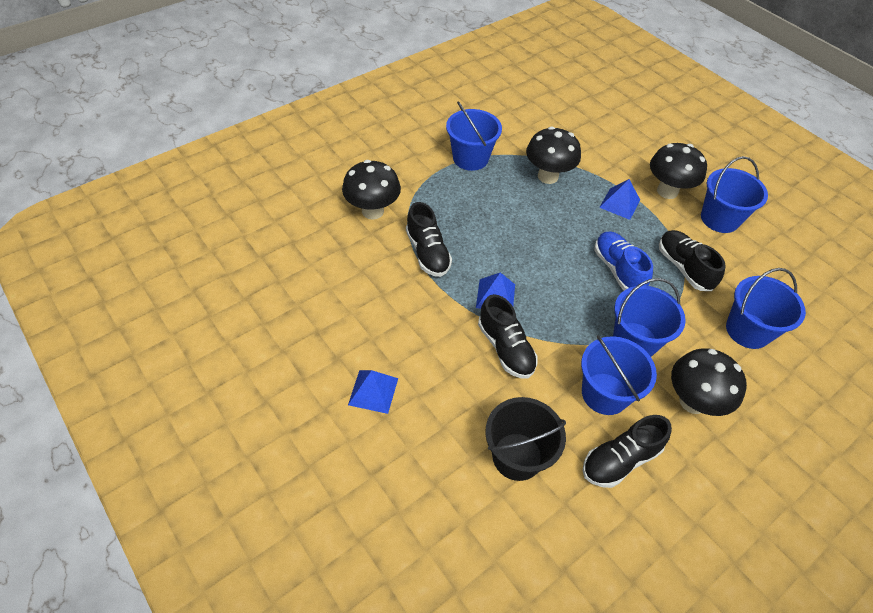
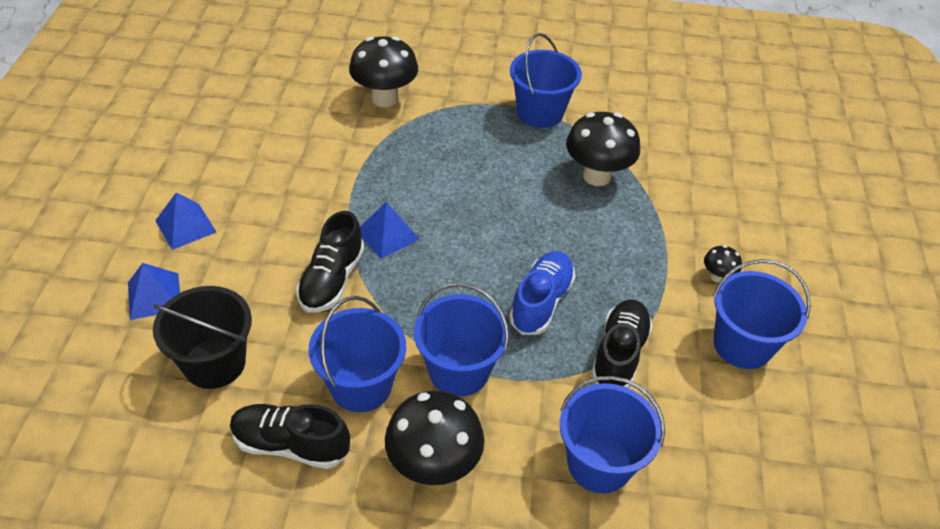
camera: 45 degrees right, 5 degrees down
black shoe [406,202,452,277] -> none
blue pyramid [599,179,640,220] -> blue pyramid moved to [128,263,180,320]
black mushroom [650,143,707,199] -> black mushroom [704,245,742,283], size x0.47

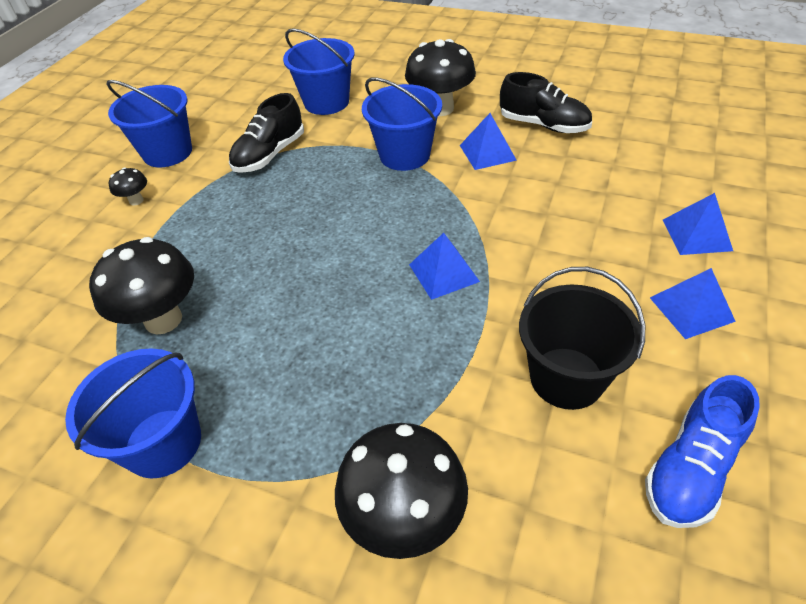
camera: 160 degrees left, 0 degrees up
black bucket [153,286,252,389] -> black bucket moved to [519,267,645,410]
black shoe [296,211,364,313] -> none
blue bucket [309,296,406,412] -> blue pyramid [460,113,517,170]
blue shoe [509,251,576,335] -> blue shoe moved to [645,375,760,528]

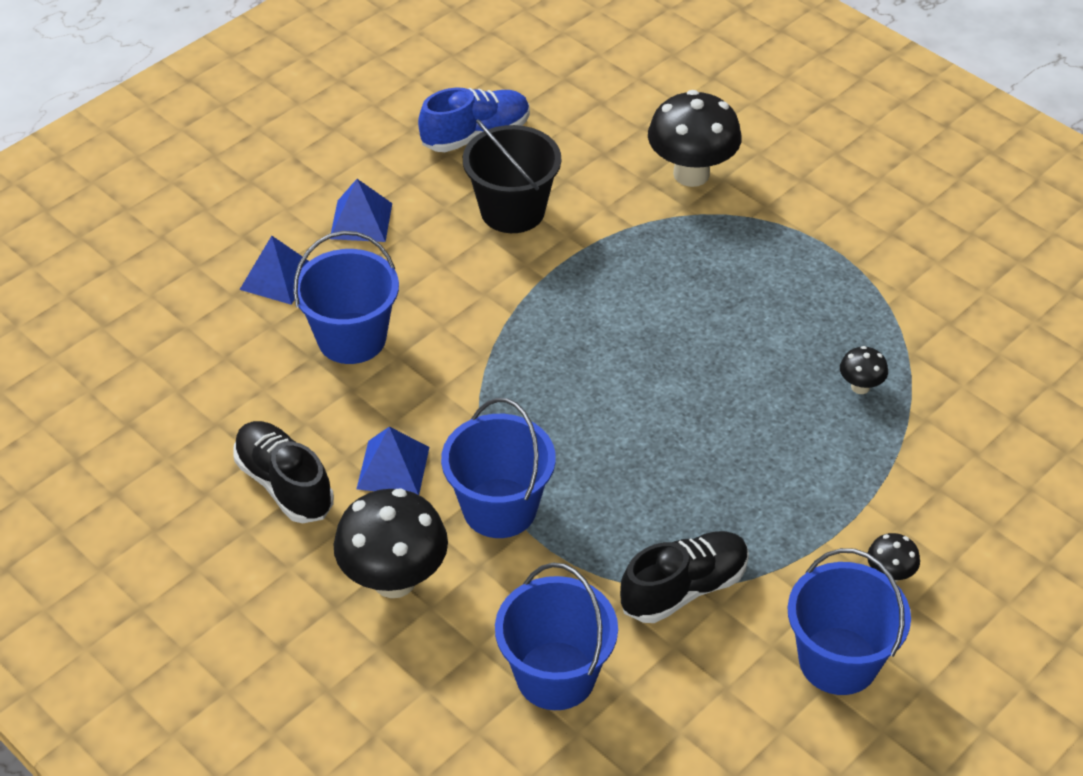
camera: 160 degrees left, 0 degrees up
blue bucket [65,348,201,479] -> blue bucket moved to [293,231,399,364]
black mushroom [89,237,194,334] -> black mushroom [840,346,888,394], size x0.47
blue pyramid [409,233,480,300] -> none

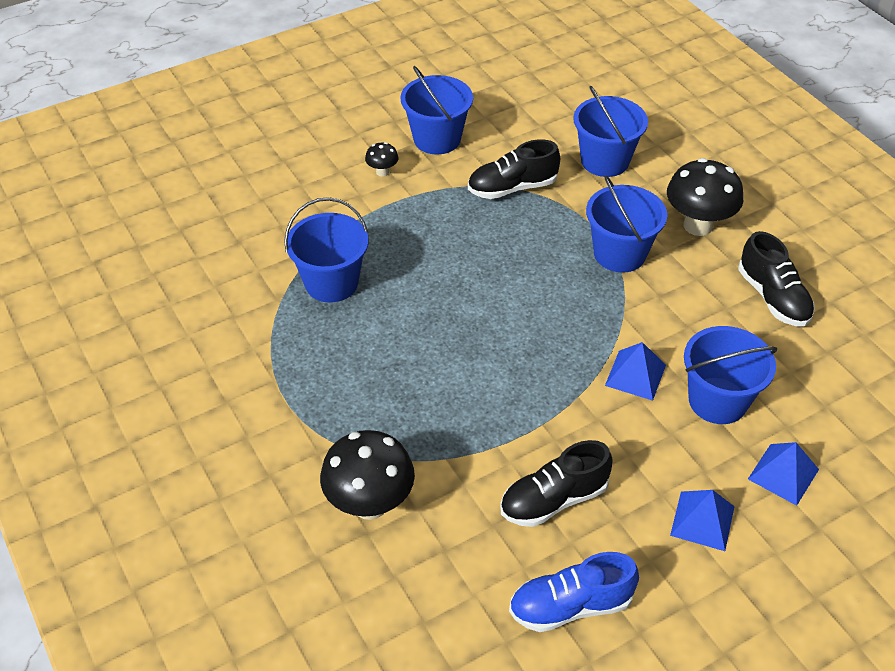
camera: 165 degrees left, 0 degrees up
blue pyramid [357,427,429,495] -> blue pyramid moved to [605,342,666,401]
black bucket [463,119,561,233] -> black shoe [500,440,613,527]
black mushroom [840,346,888,394] -> blue bucket [284,197,368,303]

